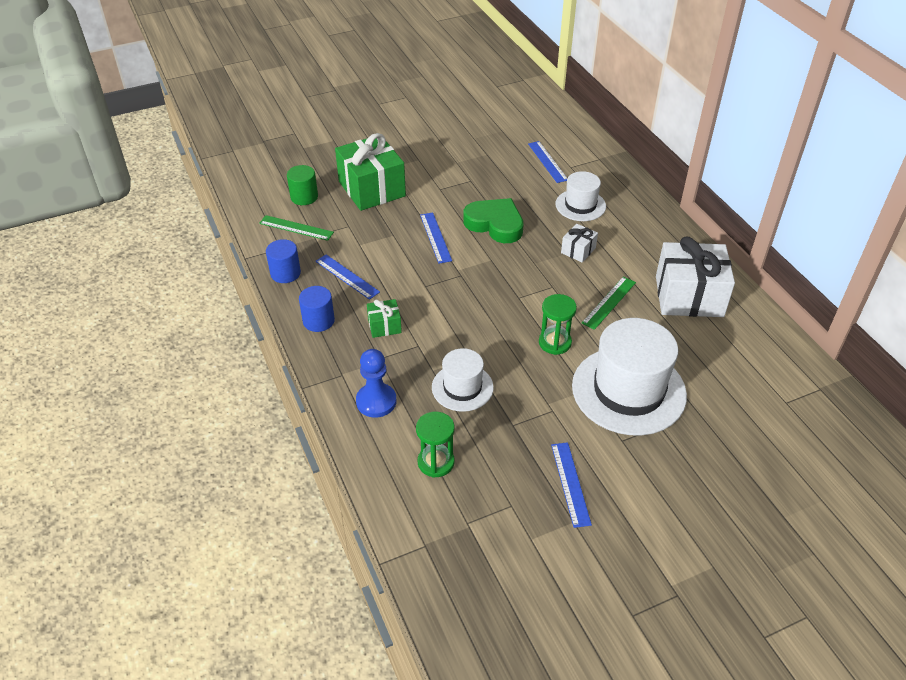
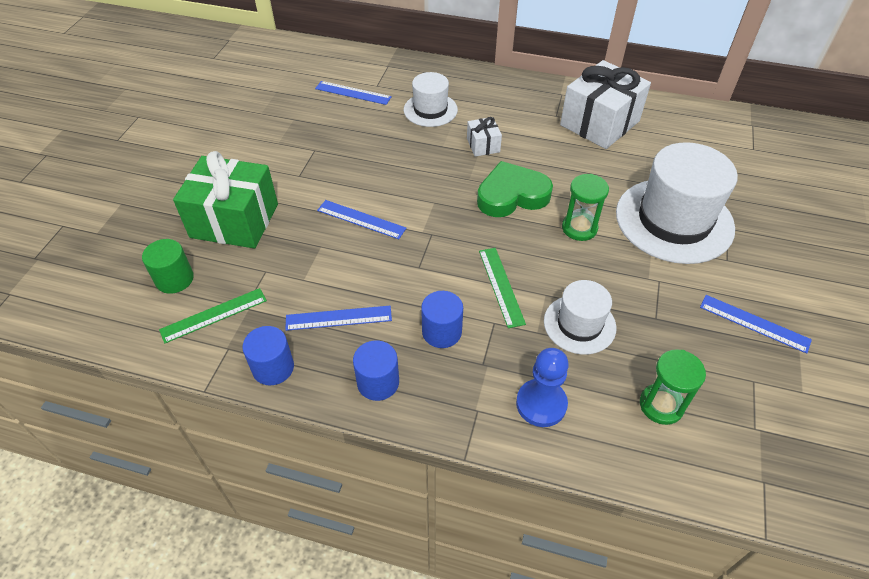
camera: 50 degrees left, 5 degrees up
green gift [367,299,402,338] -> blue cylinder [421,291,463,348]
green heart [463,198,524,243] -> green heart moved to [477,161,553,217]
green ruler [582,277,636,330] -> green ruler moved to [479,248,526,328]

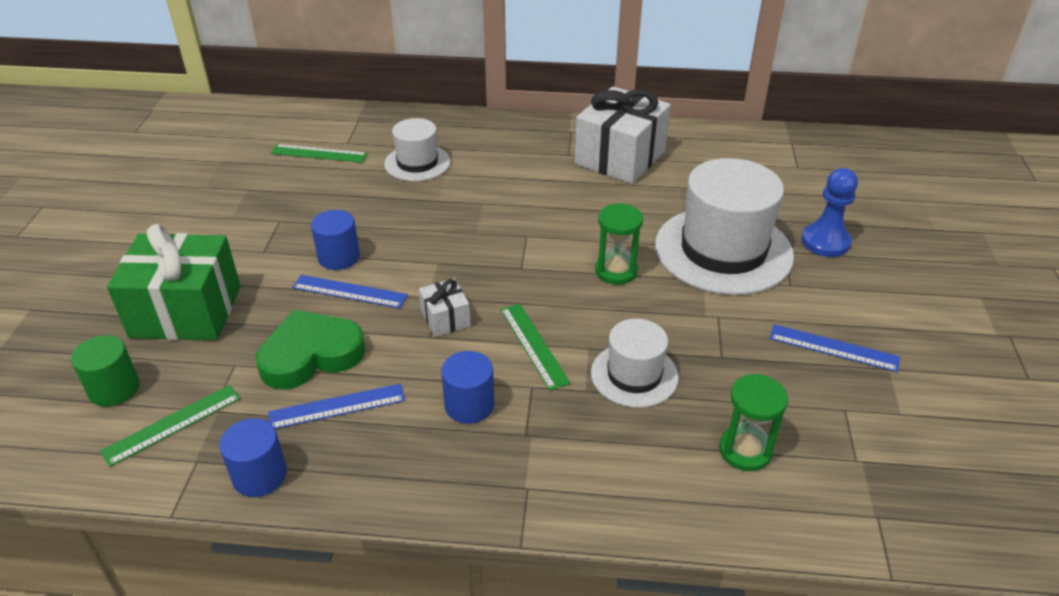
camera: 10 degrees left, 10 degrees down
blue ruler [315,81,392,105] -> green ruler [271,144,368,163]
blue cylinder [353,340,399,401] -> blue cylinder moved to [311,210,360,270]
white gift [467,117,502,157] -> white gift moved to [419,278,471,337]
green heart [477,161,553,217] -> green heart moved to [256,310,366,390]
blue pawn [516,348,569,427] -> blue pawn moved to [801,168,858,257]

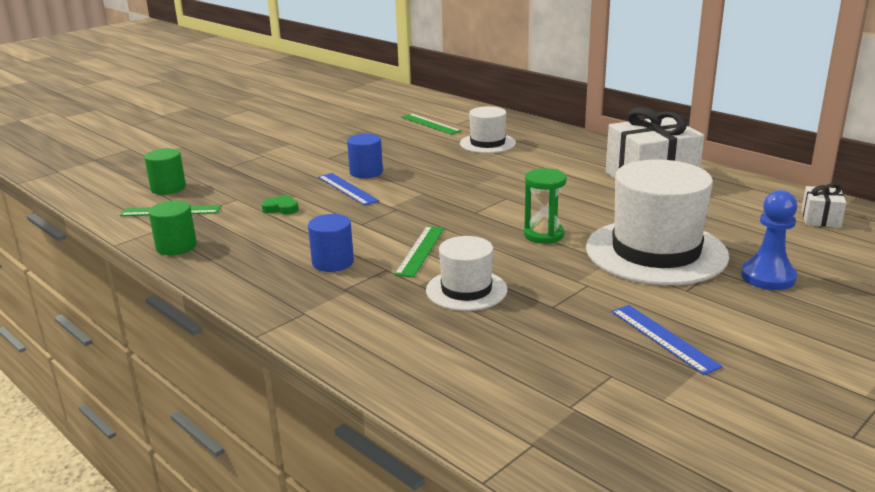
camera: 40 degrees right, 15 degrees down
green gift [107,224,241,340] -> none
blue cylinder [219,418,287,497] -> green cylinder [149,200,197,255]
green heart [256,310,366,390] -> green heart [261,195,299,215], size x0.46
blue ruler [268,384,405,429] -> none
white gift [419,278,471,337] -> white gift moved to [802,183,846,228]
green hourglass [719,374,788,471] -> none

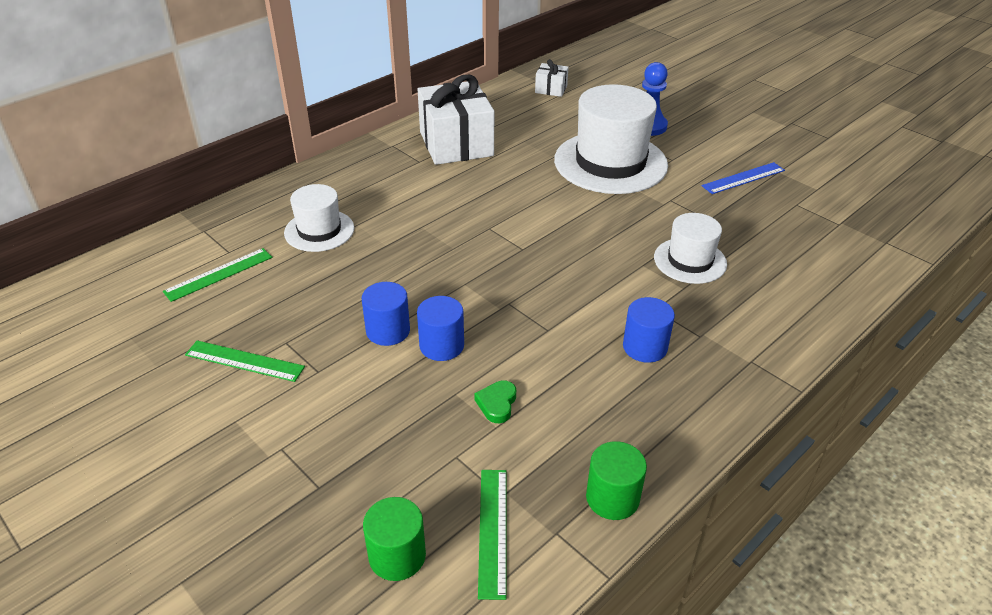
camera: 90 degrees left, 15 degrees up
blue ruler [318,173,379,206] -> blue cylinder [417,296,464,361]
green ruler [394,226,445,277] -> green ruler moved to [185,340,305,382]
green hourglass [524,168,567,244] -> none

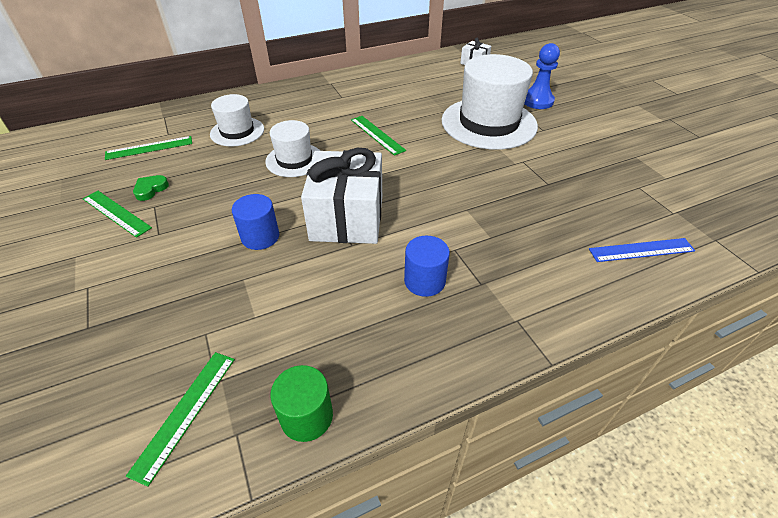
camera: 20 degrees right, 5 degrees up
blue cylinder [362,282,410,346] -> none
green cylinder [363,497,426,581] -> none
white gift [417,75,494,165] -> white gift moved to [301,148,382,244]
green heart [474,380,516,423] -> green heart moved to [133,175,169,201]
white hat [654,213,727,284] -> white hat moved to [265,120,320,177]
blue ruler [702,162,785,194] -> blue ruler moved to [589,238,695,262]
none -> green ruler [351,116,406,156]

